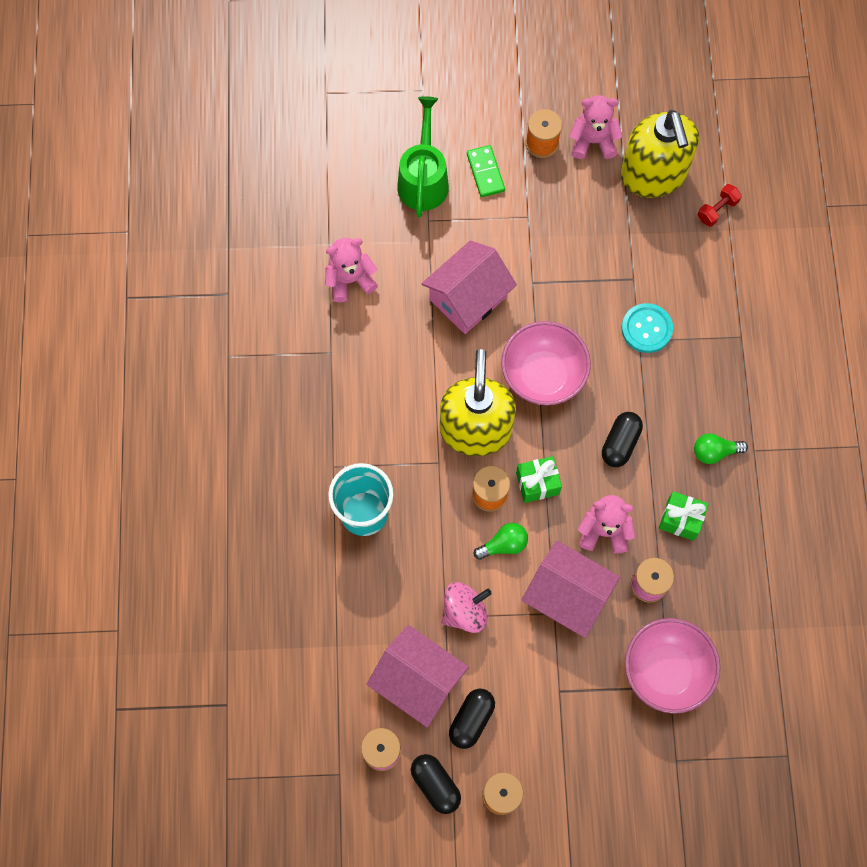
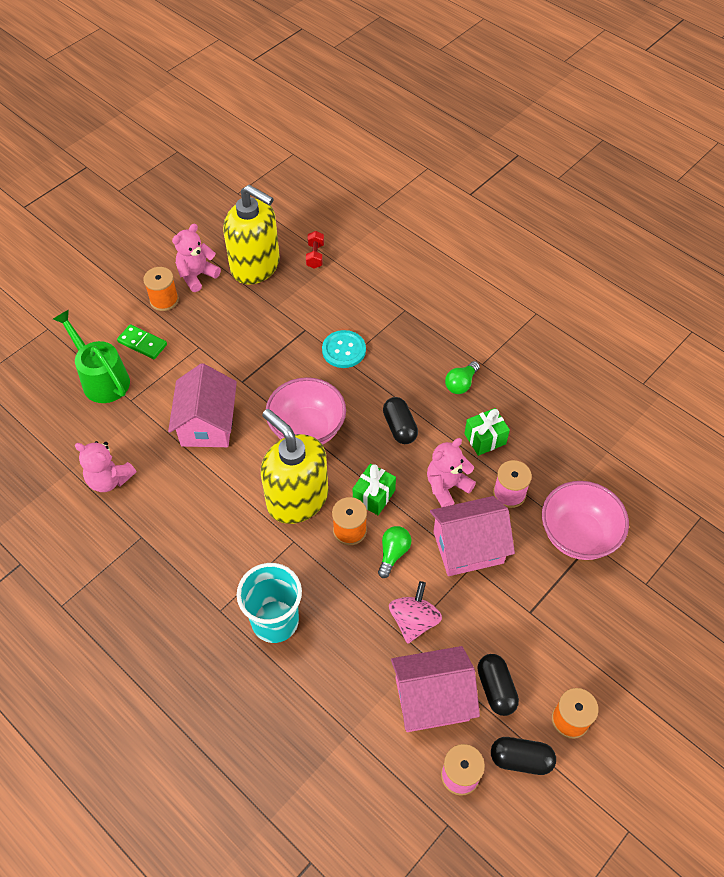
camera: 45 degrees left, 15 degrees down
pink teddy bear [325,238,378,302] -> pink teddy bear turned 90 degrees counterclockwise [75,441,136,492]

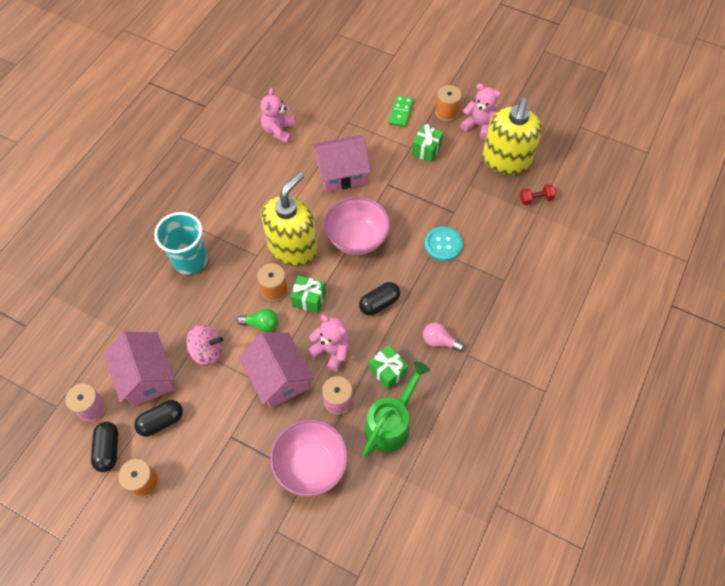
camera: 75 degrees right, 5 degrees up
green watering can [53,310,130,403] -> green watering can moved to [362,361,430,458]
green light bulb [445,361,480,394] -> pink light bulb [423,323,464,352]
none -> green gift [412,124,443,163]

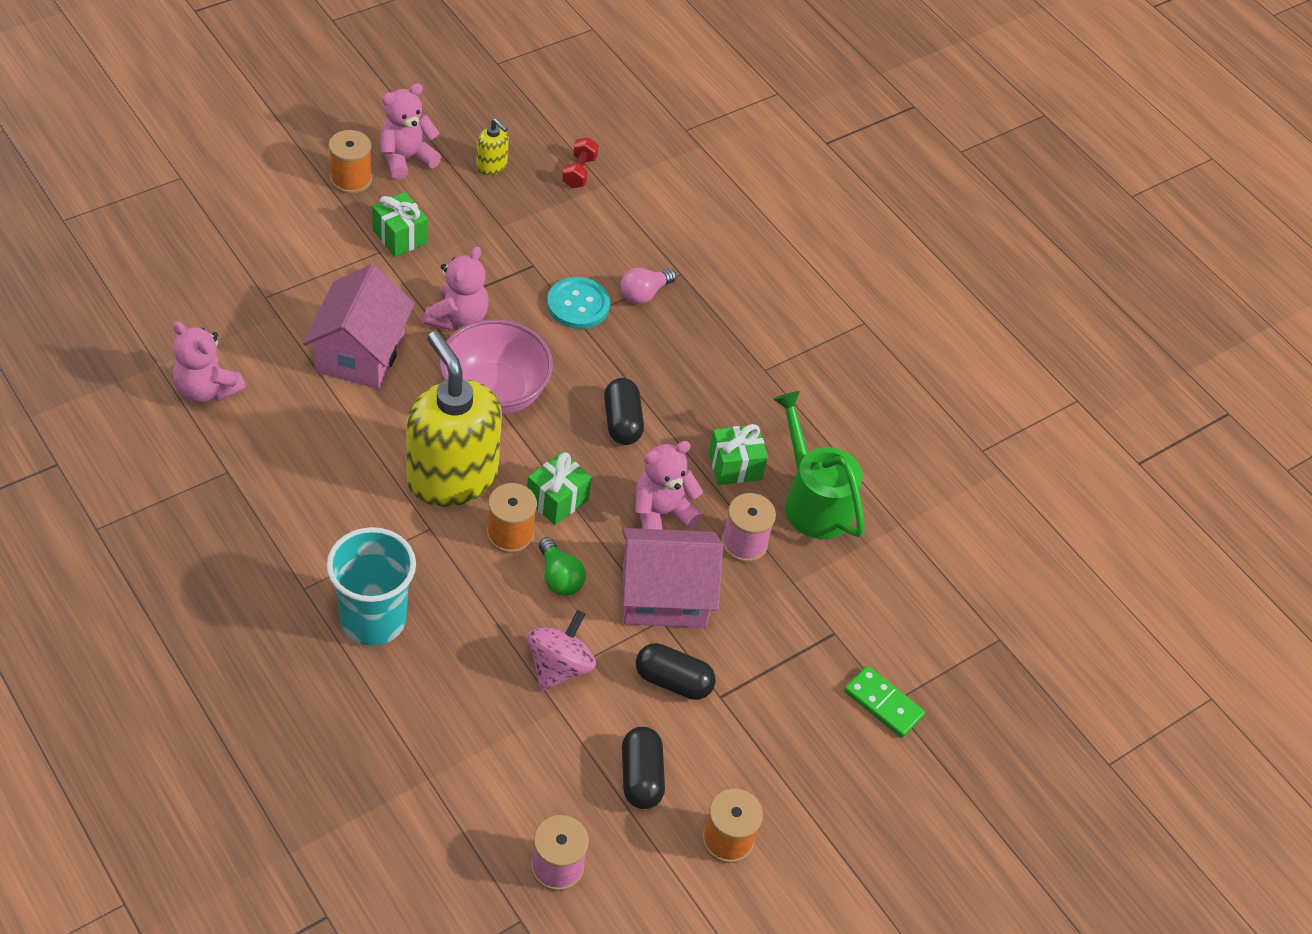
camera: 70 degrees left, 10 degrees down
black capsule [91,422,118,472] -> black capsule moved to [636,643,716,700]
pink house [104,332,175,407] -> none
green light bulb [237,309,278,332] -> green light bulb turned 120 degrees clockwise [539,537,586,596]
pink bowl [270,419,348,497] -> none
green domino [388,95,413,127] -> green domino moved to [844,666,925,738]
pink light bulb [423,323,464,352] -> pink light bulb moved to [620,268,676,304]
yellow soap dispenser [483,98,542,175] -> yellow soap dispenser [476,118,509,175], size x0.42
none -> pink teddy bear [423,247,489,331]

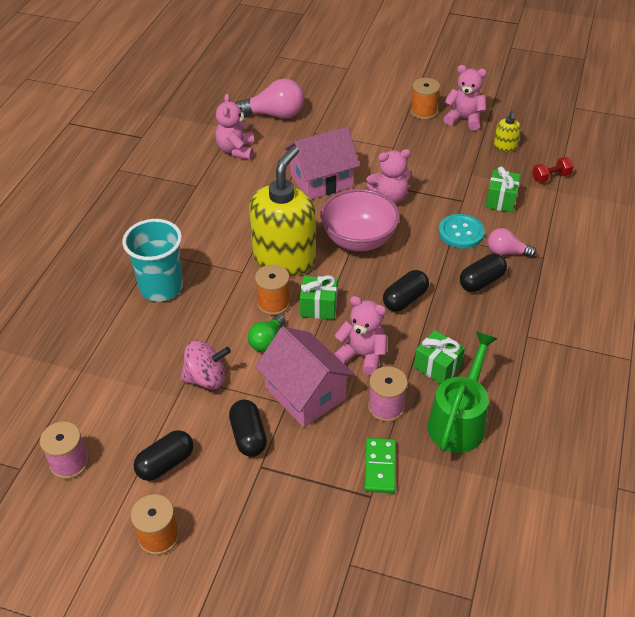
camera: 60 degrees right, 5 degrees down
green gift [372,192,428,257] -> green gift moved to [486,167,521,213]
green domino [844,666,925,738] -> green domino moved to [364,438,396,493]
none -> pink light bulb [235,79,304,119]
none -> black capsule [460,254,507,292]

